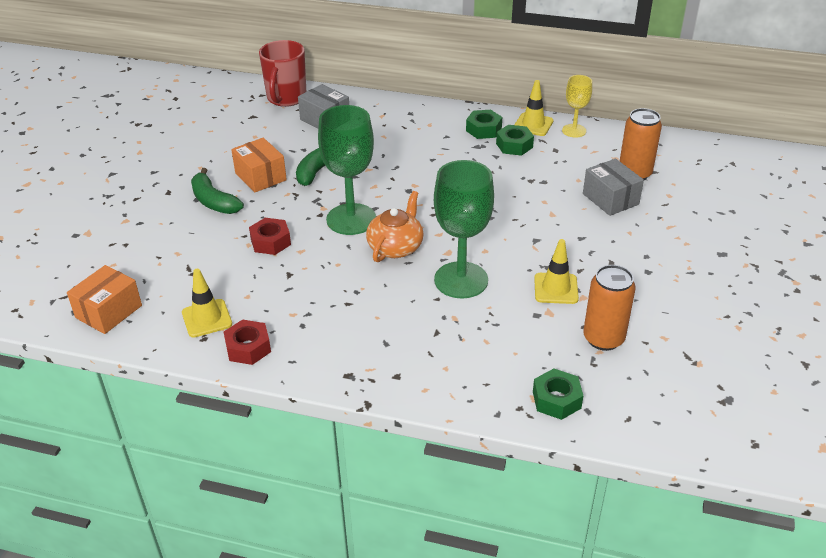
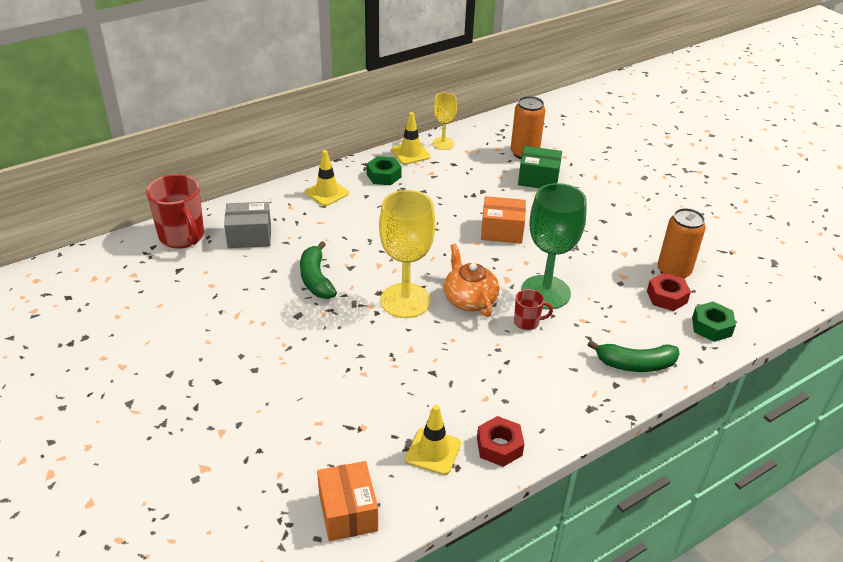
camera: 50 degrees left, 0 degrees up
green banana [191,168,244,214] -> green banana moved to [587,340,679,372]
orange box [231,138,287,192] -> orange box moved to [481,196,526,244]
red nut [249,218,291,255] -> red nut moved to [647,273,691,311]
green goblet [318,105,376,235] -> yellow goblet [379,190,435,318]
green nut [496,125,534,156] -> none
yellow traffic cone [534,239,579,304] -> yellow traffic cone moved to [305,150,349,206]
grey box [583,159,644,216] -> green box [518,146,562,188]
none -> red mug [514,289,553,330]

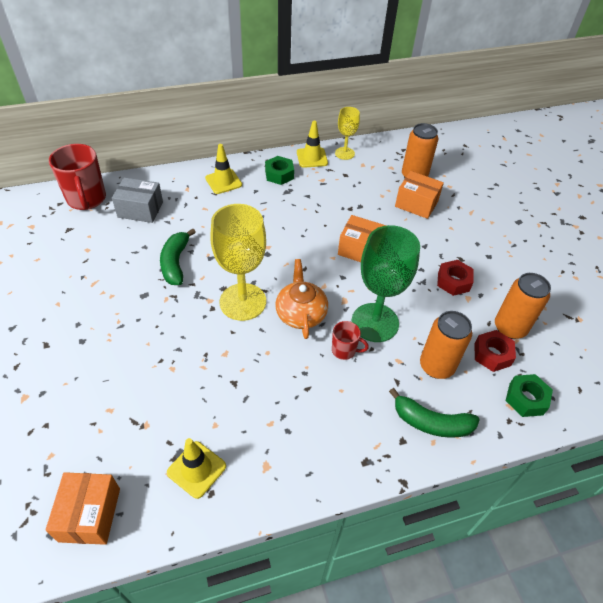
camera: 15 degrees right, 10 degrees up
red nut [477,416,524,467] -> red nut moved to [437,260,474,296]
green box [518,146,562,188] -> orange box [395,171,444,219]
none -> orange can [420,311,472,379]

